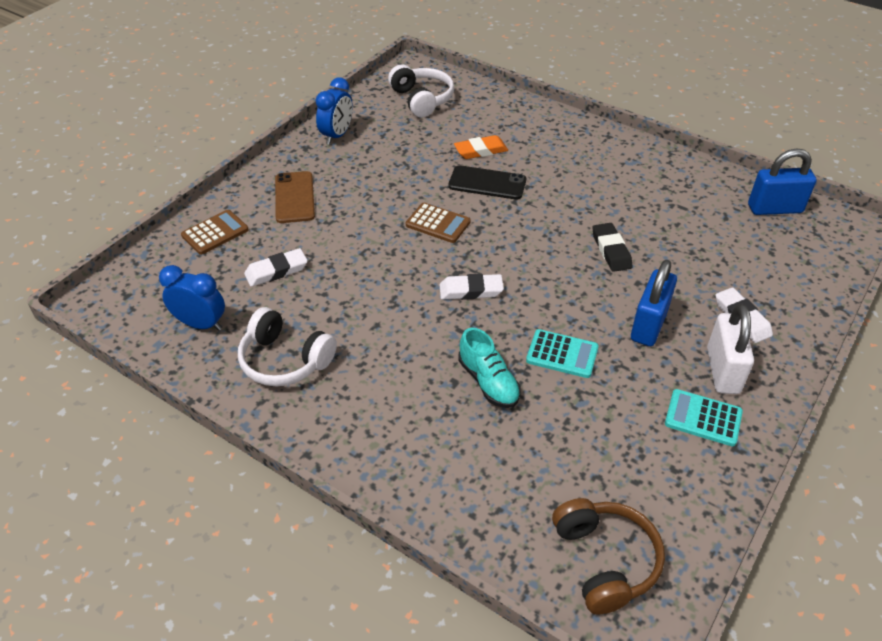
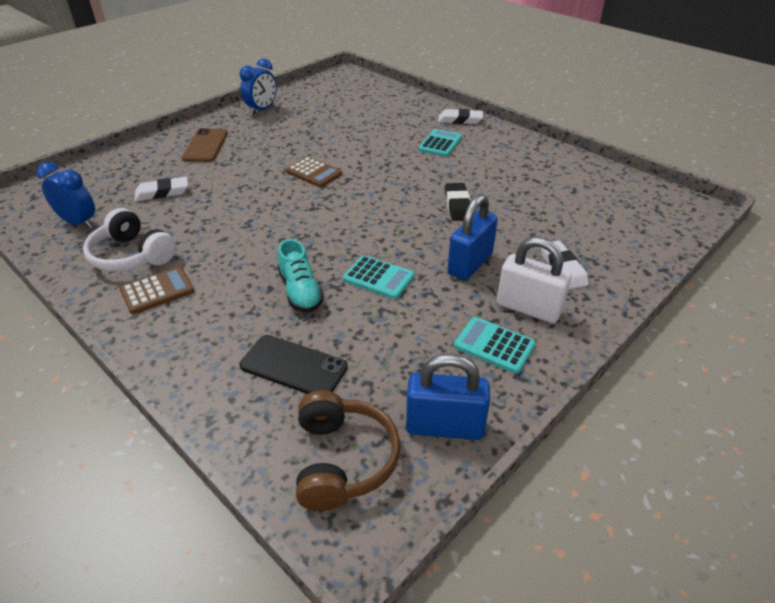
camera: 10 degrees right, 5 degrees down
brown calculator [181,210,249,255] -> brown calculator moved to [120,267,194,314]
white headphones [388,64,454,117] -> none
white eraser [440,274,504,300] -> white eraser moved to [438,109,483,124]
black phone [448,165,526,200] -> black phone moved to [240,335,348,394]
orange eraser [454,135,508,159] -> none
white padlock [707,304,754,394] -> white padlock turned 75 degrees counterclockwise [497,237,572,323]
blue padlock [748,149,817,215] -> blue padlock moved to [406,354,490,440]
none -> turquoise calculator [418,129,462,157]

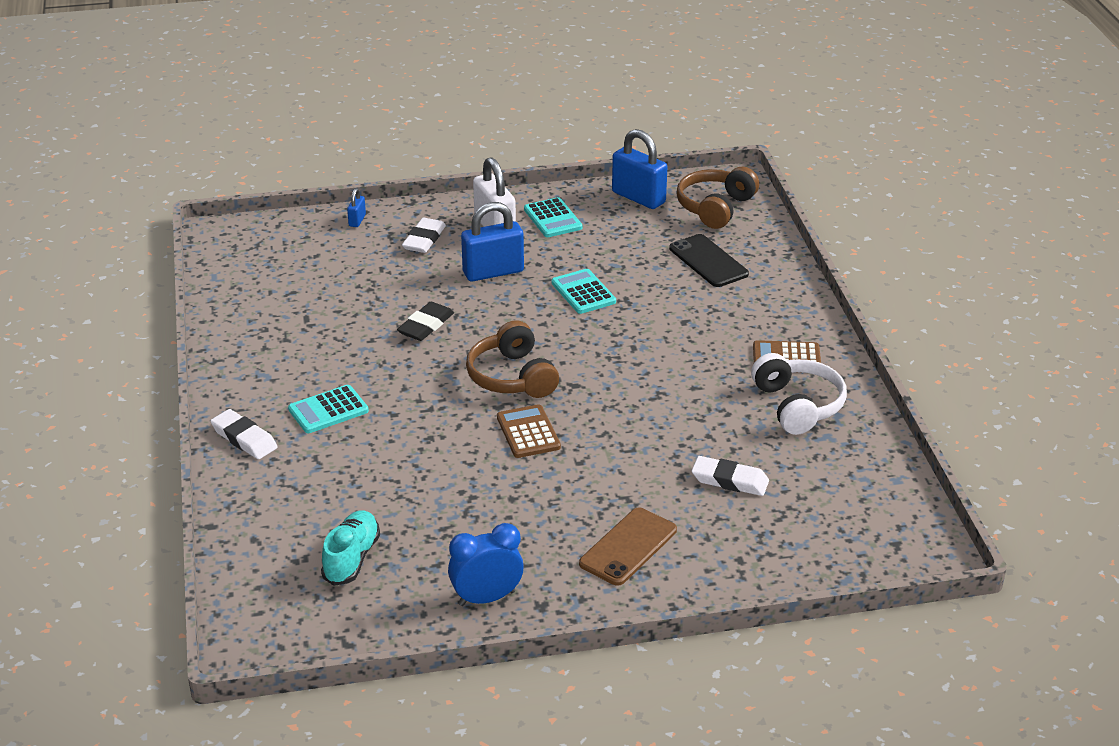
camera: 145 degrees left, 5 degrees down
blue clock [37,162,95,228] -> none
turquoise shoe [278,239,324,312] -> turquoise shoe moved to [321,510,380,586]
none -> blue padlock [347,188,366,227]
none -> brown headphones [466,320,559,398]

